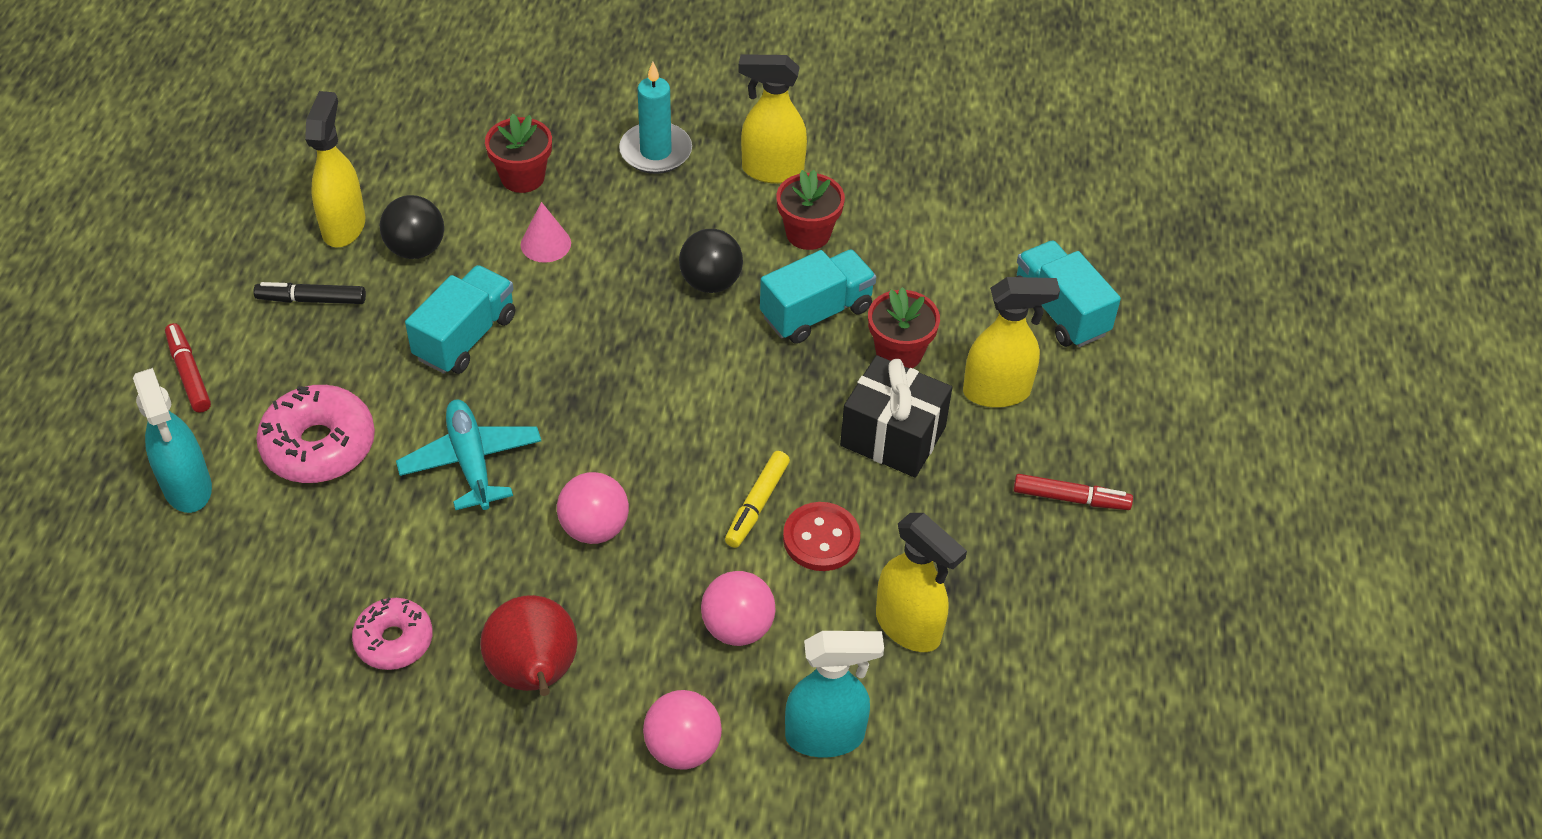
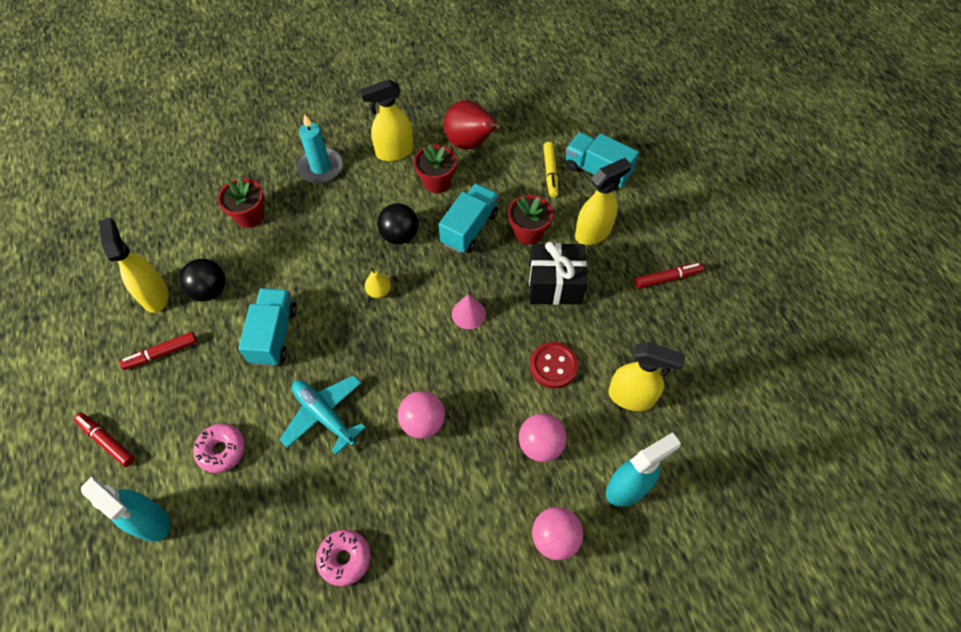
camera: 25 degrees left, 10 degrees up
black marker [253,282,366,304] -> red marker [119,332,197,370]
pink donut [256,385,375,483] -> pink donut [193,423,245,473], size x0.64
red pear [480,595,578,696] -> red pear moved to [444,100,503,150]
pink cone [521,202,571,263] -> pink cone moved to [452,294,486,329]
yellow marker [725,451,790,548] -> yellow marker moved to [543,142,558,197]
none -> yellow pear [365,267,391,298]

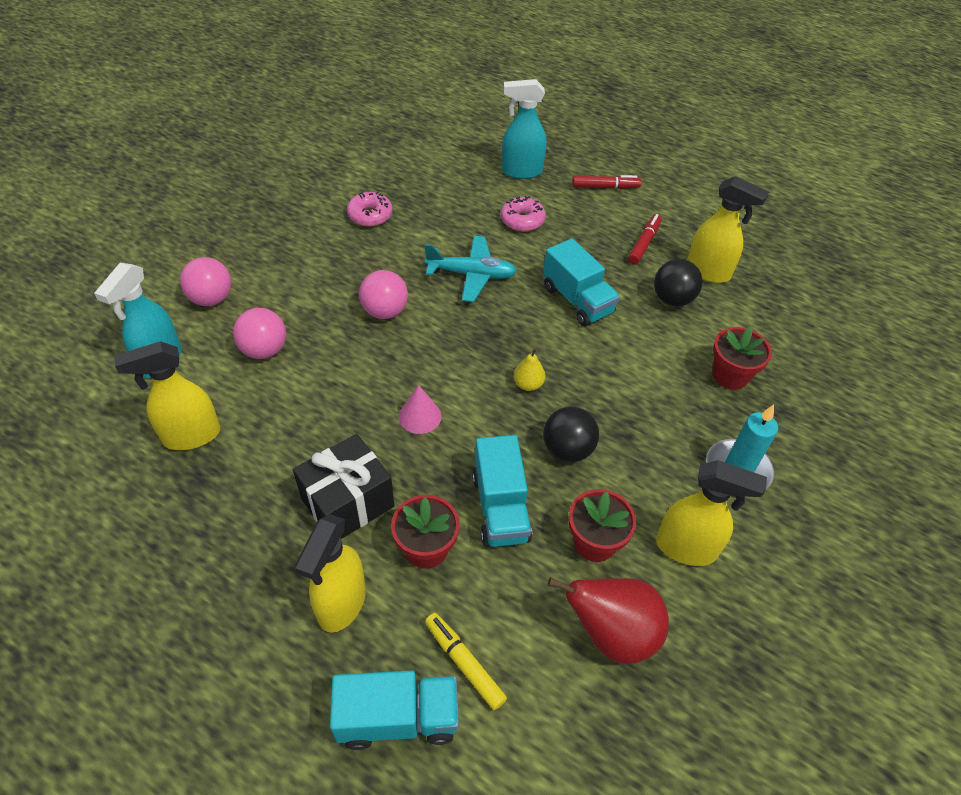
camera: 140 degrees right, 10 degrees down
yellow spray bottle [360,79,414,161] -> yellow spray bottle turned 75 degrees clockwise [656,460,767,566]
red button [530,342,578,388] -> none
red marker [635,263,704,289] -> none

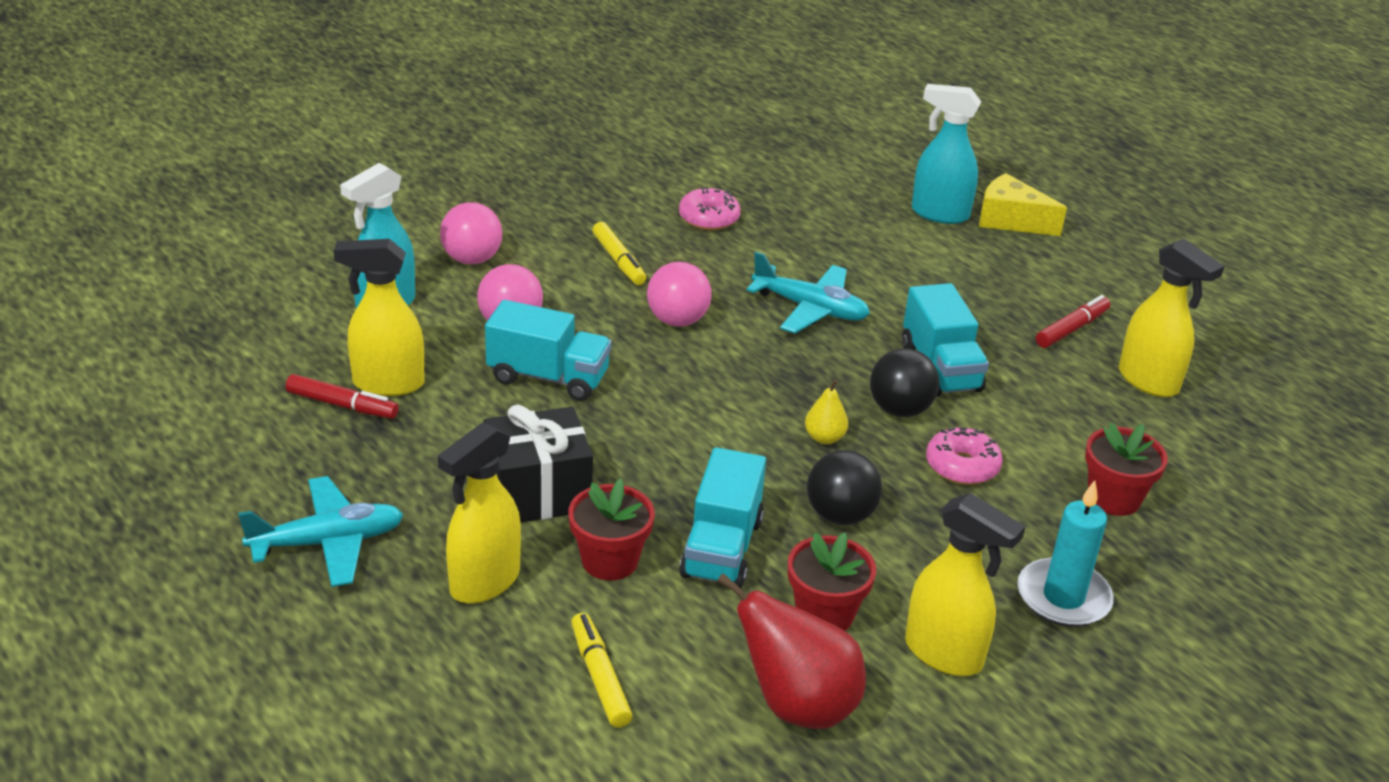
camera: 20 degrees right, 15 degrees down
turquoise truck [330,670,459,750] -> turquoise truck moved to [485,300,612,401]
pink cone [399,385,442,434] -> none
pink donut [501,196,546,232] -> pink donut moved to [926,427,1003,485]
red marker [572,175,642,189] -> red marker moved to [286,374,399,419]
black ball [654,259,703,306] -> black ball moved to [870,348,939,417]
none -> turquoise plane [238,476,404,587]
none -> yellow marker [592,222,646,285]
none -> yellow cheese [979,173,1067,236]

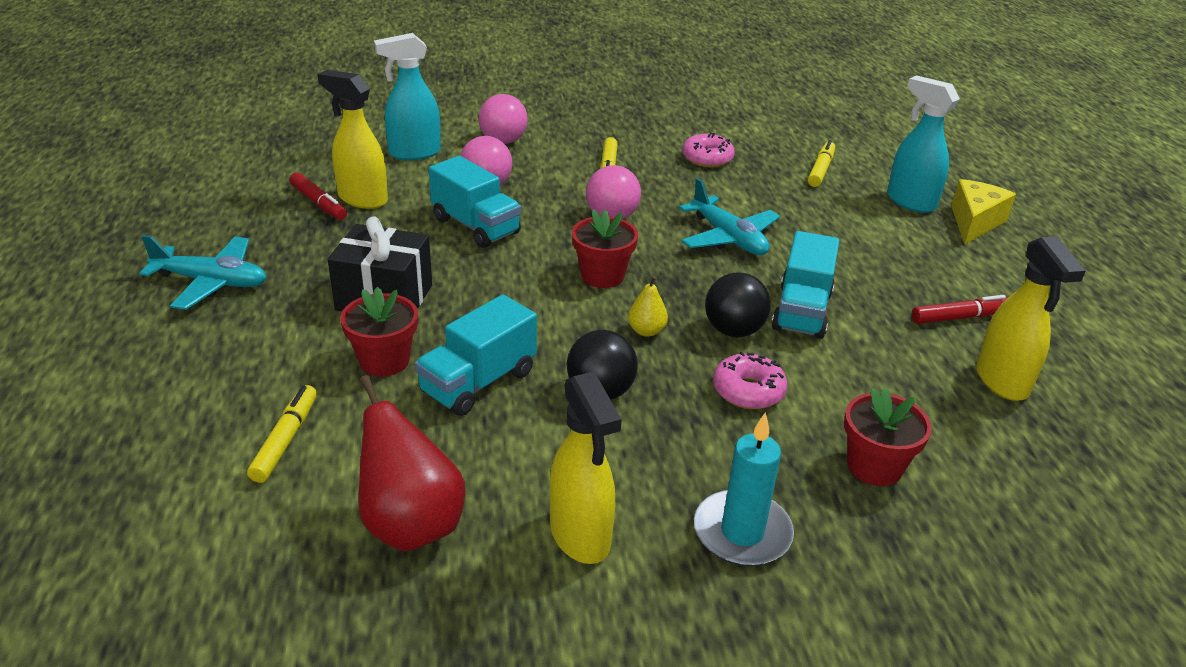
camera: 30 degrees right, 0 degrees up
yellow spray bottle [438,422,521,604] -> none
red flower pot [788,532,876,631] -> red flower pot moved to [572,209,638,288]
yellow cheese [979,173,1067,236] -> yellow cheese turned 60 degrees clockwise [951,179,1016,245]
none -> yellow marker [808,140,835,187]

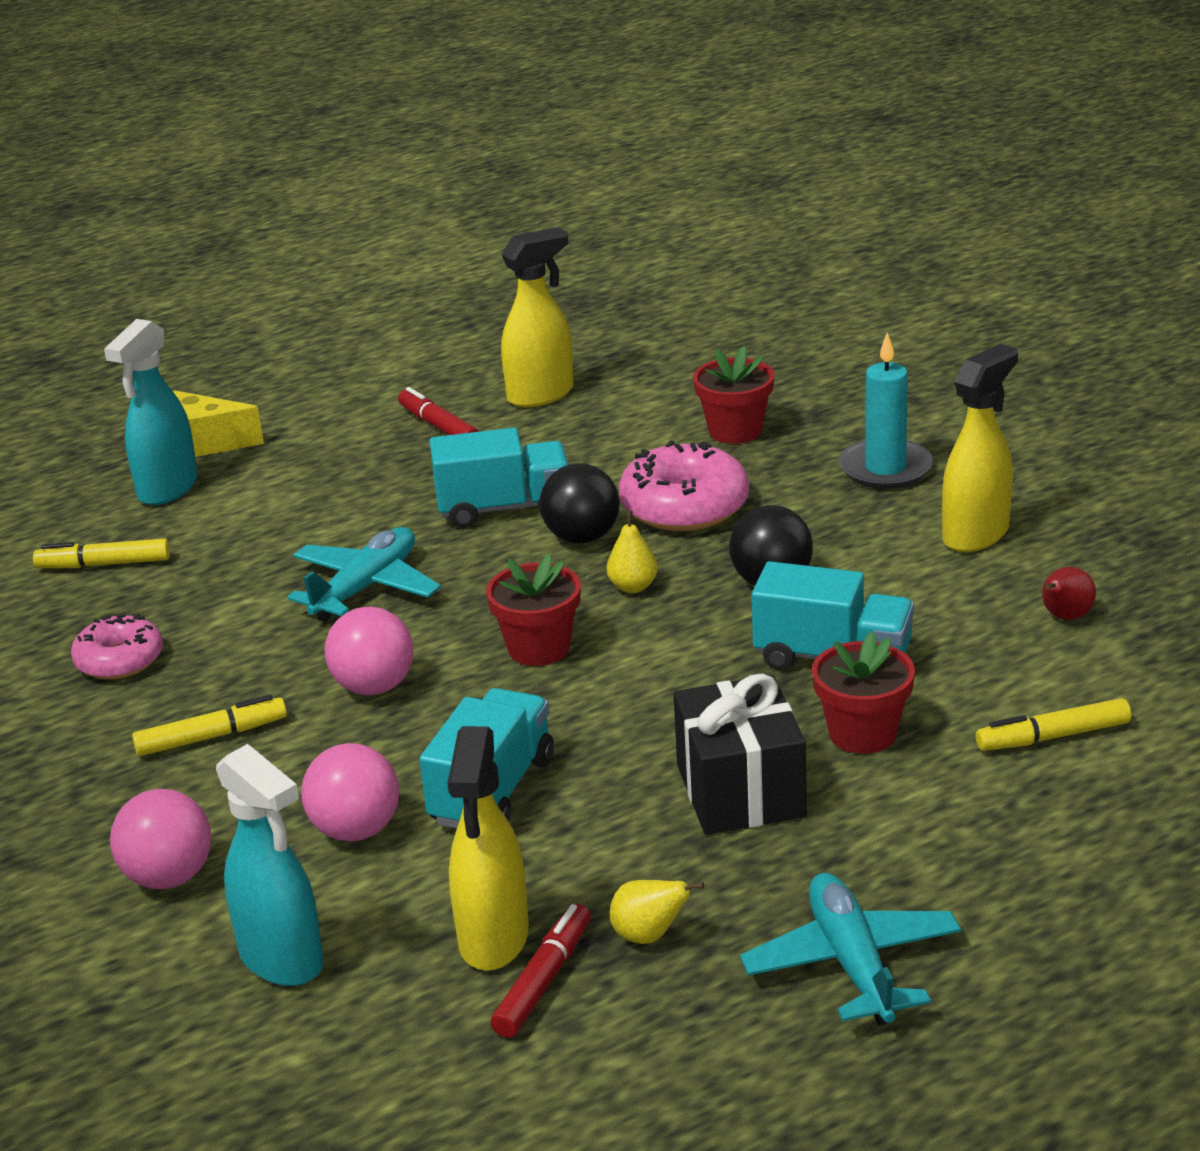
camera: 110 degrees left, 5 degrees down
red pear [359,375,465,552] -> red pear [1042,567,1096,620], size x0.49
pink donut [713,351,788,409] -> pink donut [619,441,749,531], size x1.57
none -> yellow pear [610,880,704,944]

